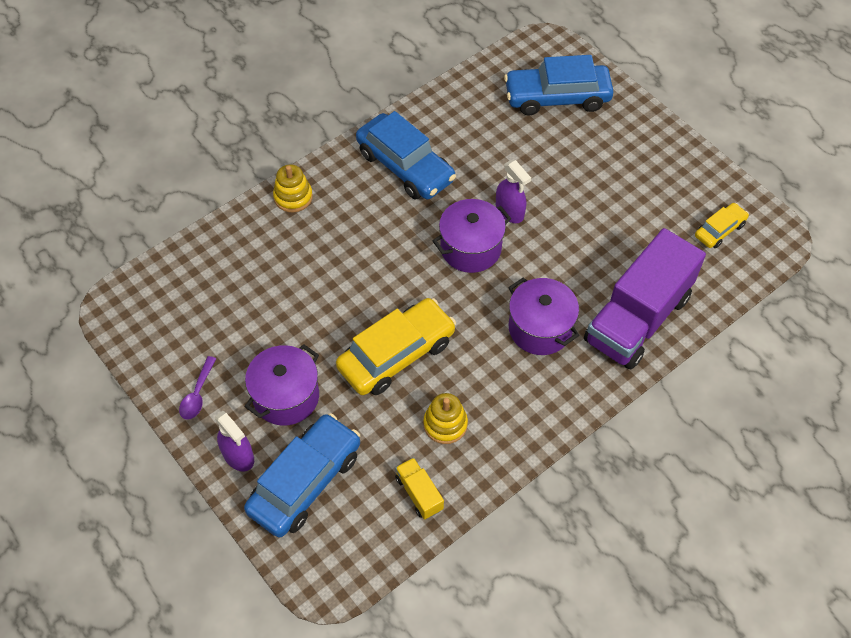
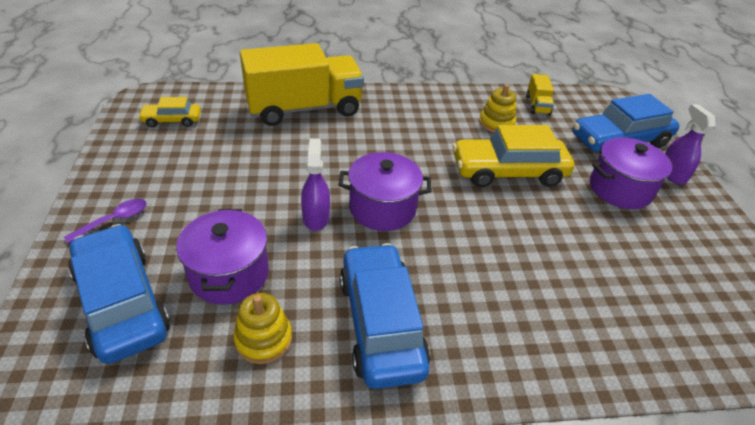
camera: 150 degrees left, 15 degrees down
purple spoon [179,356,216,420] -> purple spoon moved to [64,199,147,243]
yellow stacking toy [273,164,313,212] -> yellow stacking toy moved to [234,293,292,364]
blue car [504,55,614,116] -> blue car turned 150 degrees counterclockwise [68,224,170,364]
purple pot [508,278,580,355] -> purple pot moved to [176,209,269,305]
purple truck [584,228,706,369] -> yellow truck [240,43,364,126]

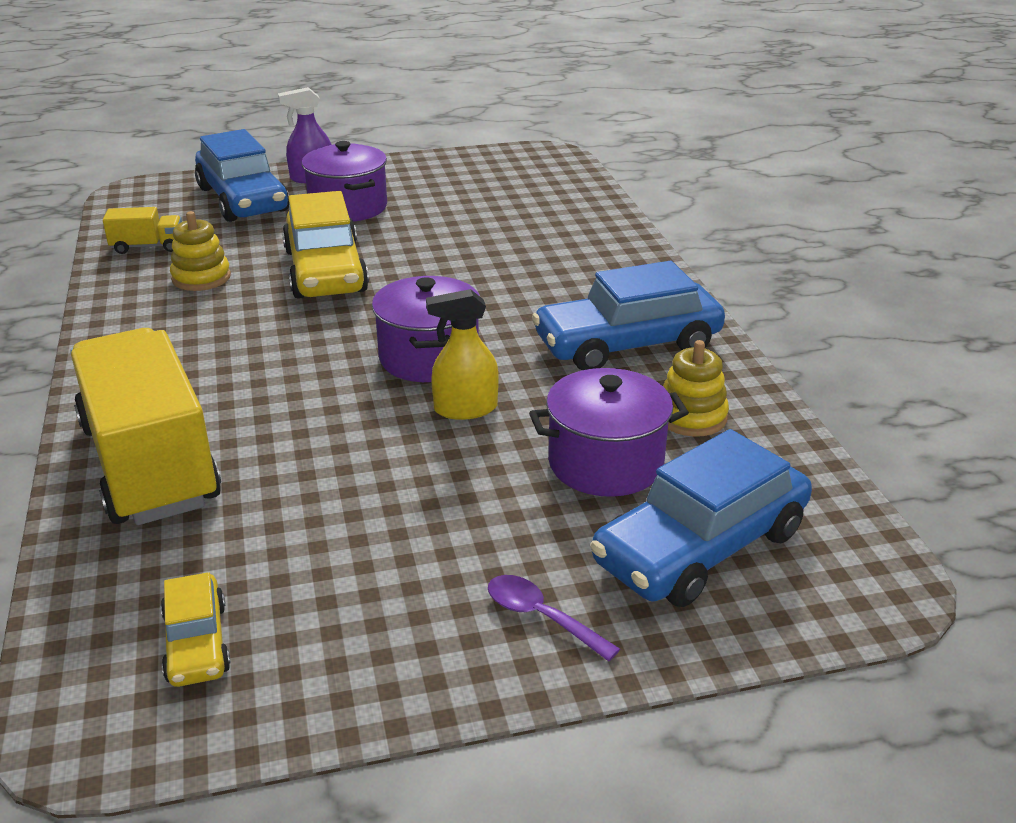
camera: 95 degrees left, 10 degrees down
purple spray bottle [301,138,330,231] -> yellow spray bottle [426,289,499,420]

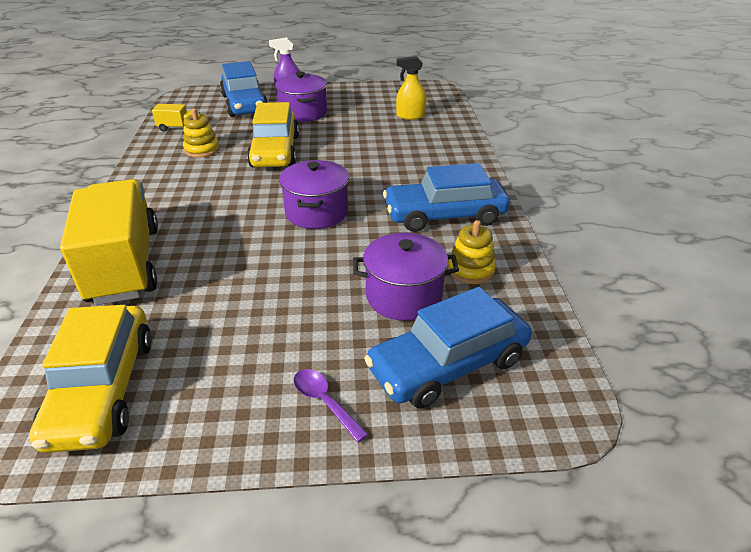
camera: 10 degrees right, 5 degrees up
yellow car [161,572,231,687] -> yellow car [29,305,152,453], size x1.92
yellow spray bottle [426,289,499,420] -> yellow spray bottle moved to [396,56,426,120]

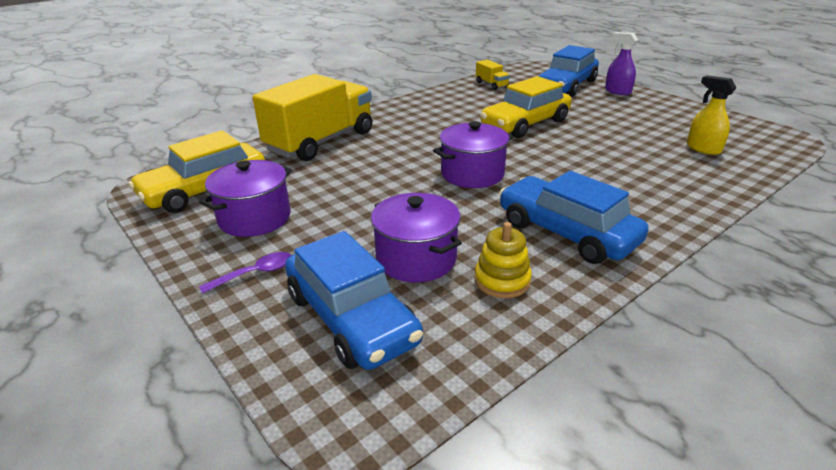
camera: 55 degrees right, 5 degrees down
yellow stacking toy [183,108,220,158] -> none
purple pot [275,72,327,122] -> purple pot moved to [199,160,292,237]
purple spoon [294,369,368,443] -> purple spoon turned 45 degrees clockwise [199,252,292,294]
blue car [364,287,532,408] -> blue car turned 150 degrees counterclockwise [285,231,423,370]

